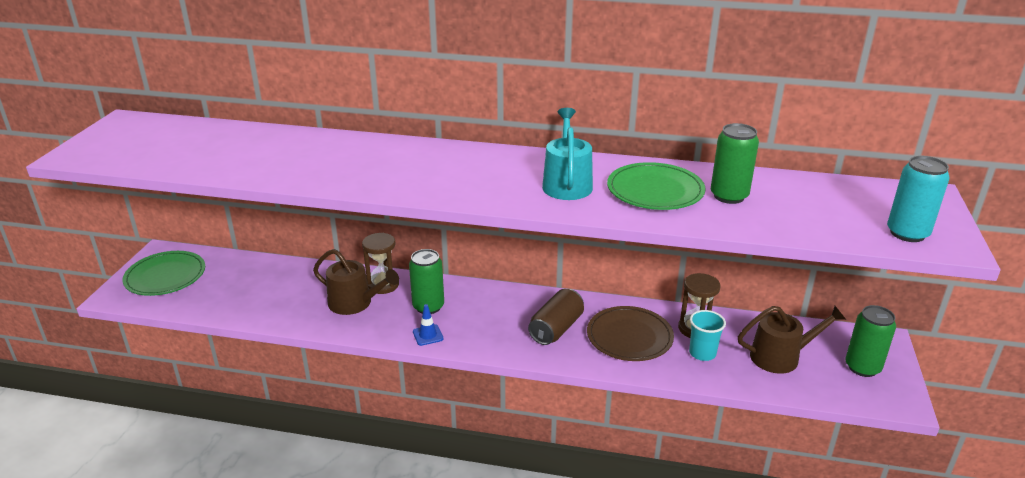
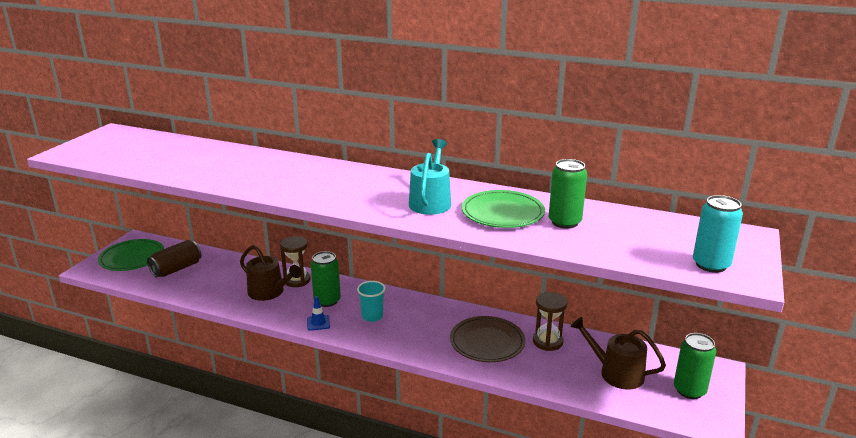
camera: 10 degrees right, 5 degrees down
brown can [528,289,584,345] -> brown can moved to [147,240,201,277]
turquoise cup [689,310,726,361] -> turquoise cup moved to [357,281,386,322]
brown watering can [738,306,846,374] -> brown watering can turned 150 degrees counterclockwise [570,317,666,389]

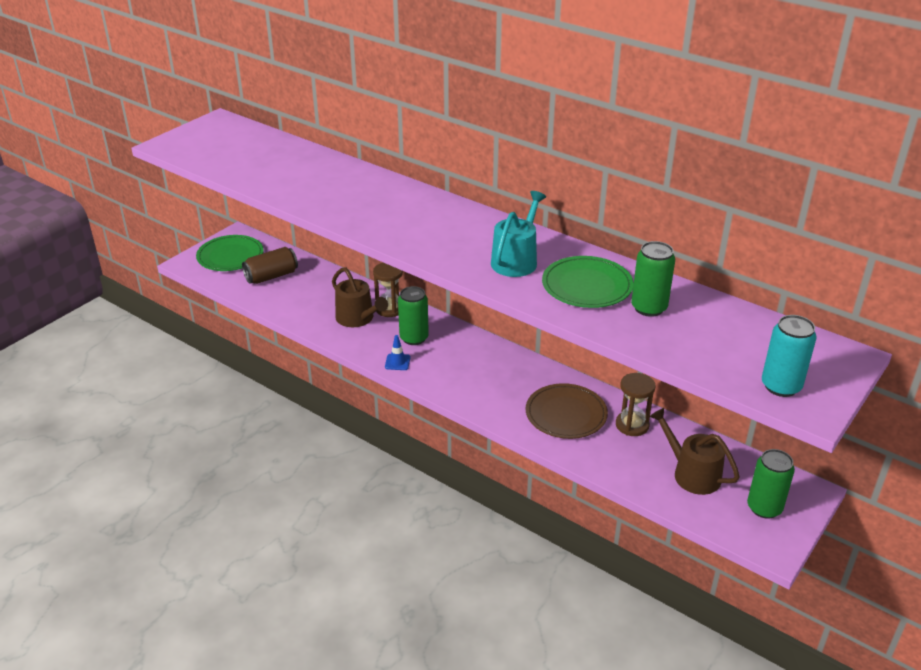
camera: 15 degrees right, 10 degrees up
turquoise cup [357,281,386,322] -> none

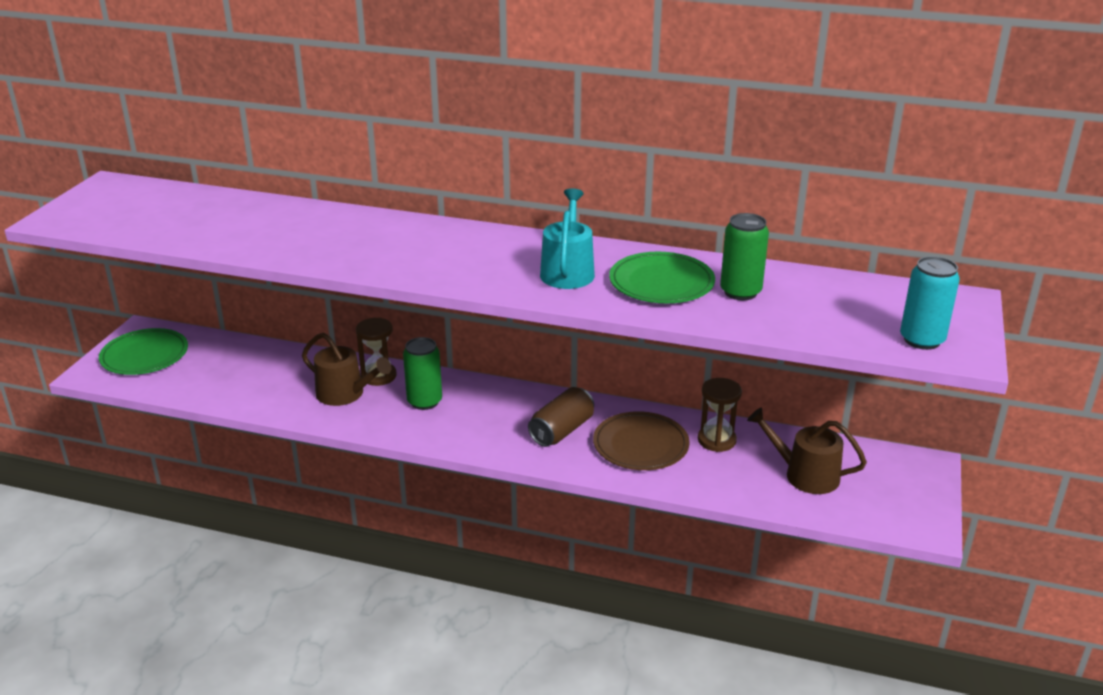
camera: 20 degrees left, 5 degrees down
brown can [242,247,298,284] -> brown can moved to [528,387,594,447]
blue traffic cone [385,335,411,370] -> none
green can [747,449,795,519] -> none

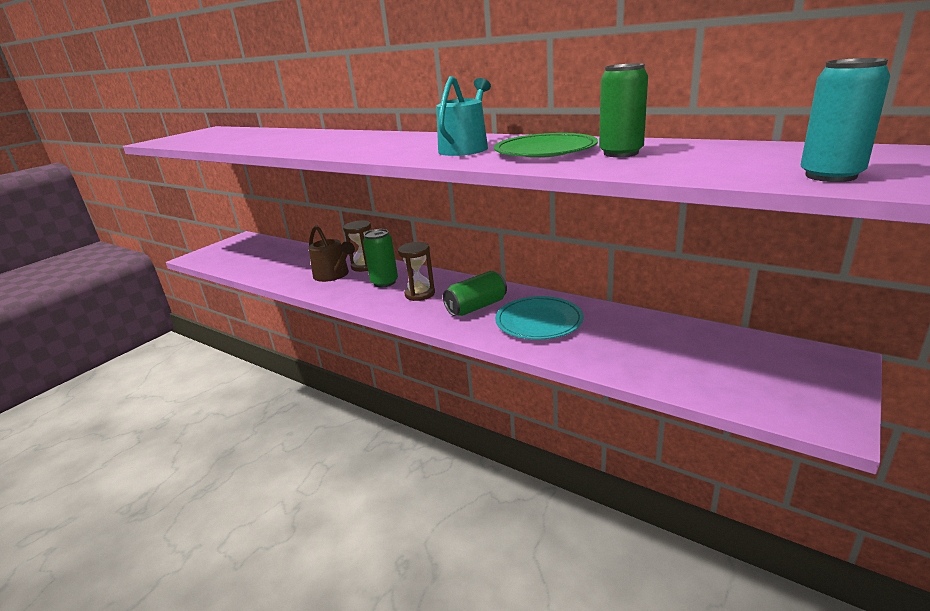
camera: 20 degrees right, 5 degrees down
green plate [99,328,188,375] -> none
brown can [528,387,594,447] -> green can [443,271,507,316]
brown plate [593,411,690,470] -> turquoise plate [495,296,584,340]
brown hourglass [698,378,742,452] -> brown hourglass moved to [398,242,435,301]
brown watering can [747,407,867,494] -> none

